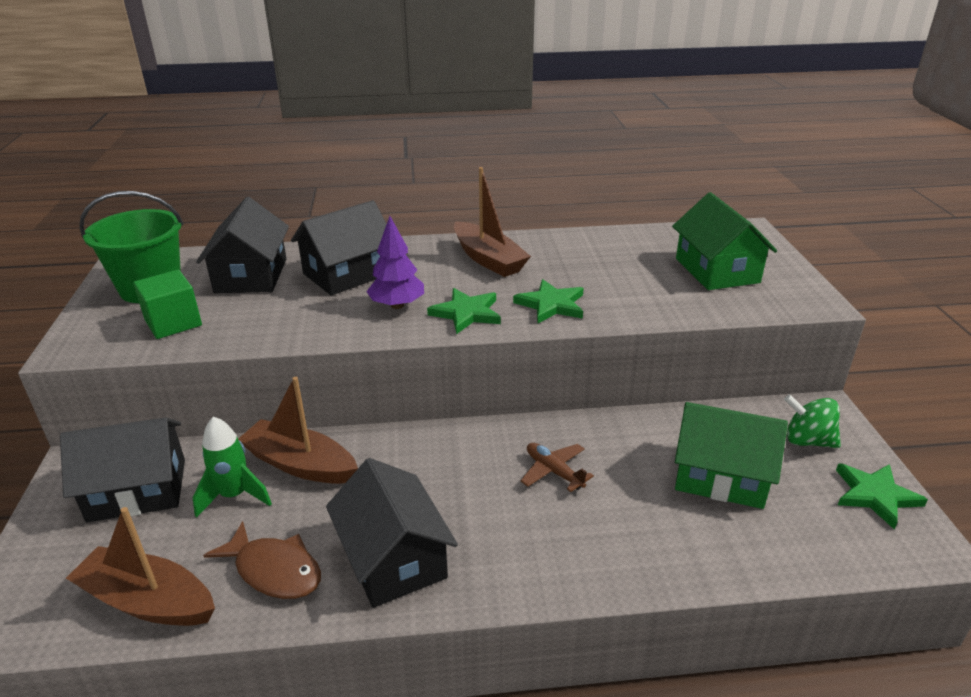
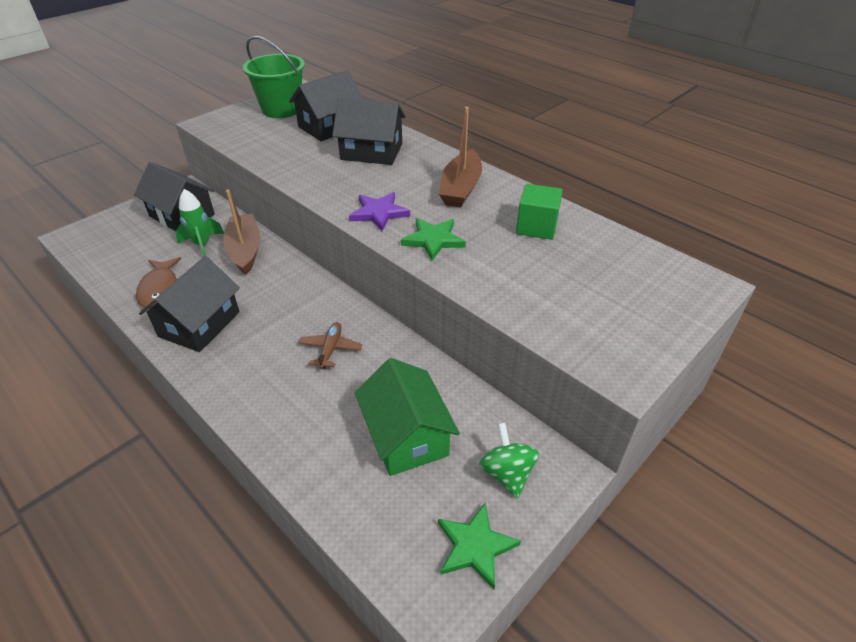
camera: 50 degrees right, 10 degrees up
brown boat [66,507,215,626] -> none
green cube [133,270,202,339] -> green cube moved to [516,184,563,240]
purple tree [366,216,424,309] -> none
green star [427,288,501,334] -> purple star [349,192,410,231]
green house [672,192,777,290] -> none

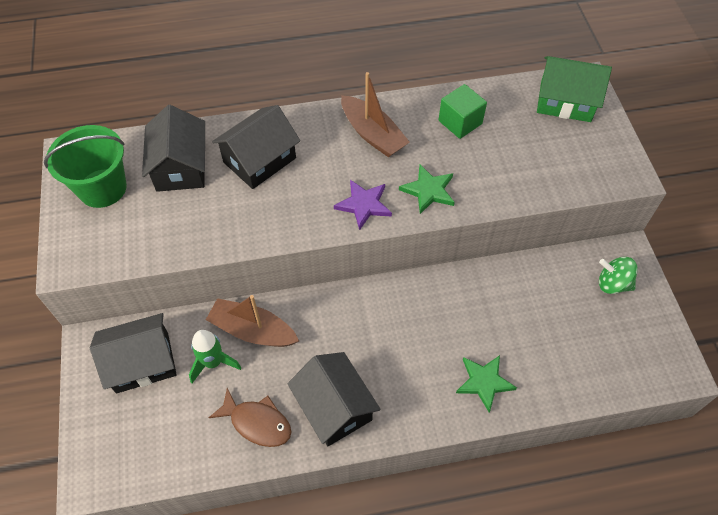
camera: 55 degrees left, 15 degrees up
brown plane [298,322,363,369] -> none
green house [355,358,460,476] -> green house moved to [537,56,612,122]
green star [438,503,521,589] -> green star moved to [456,355,517,412]

